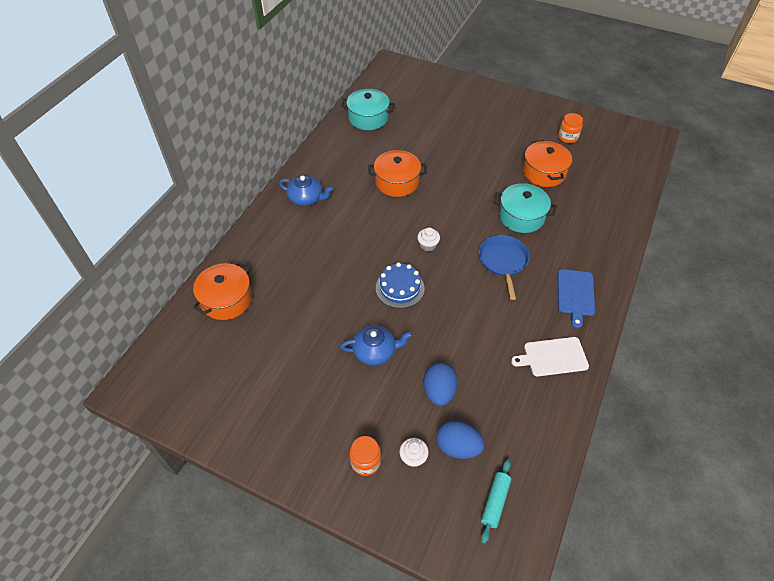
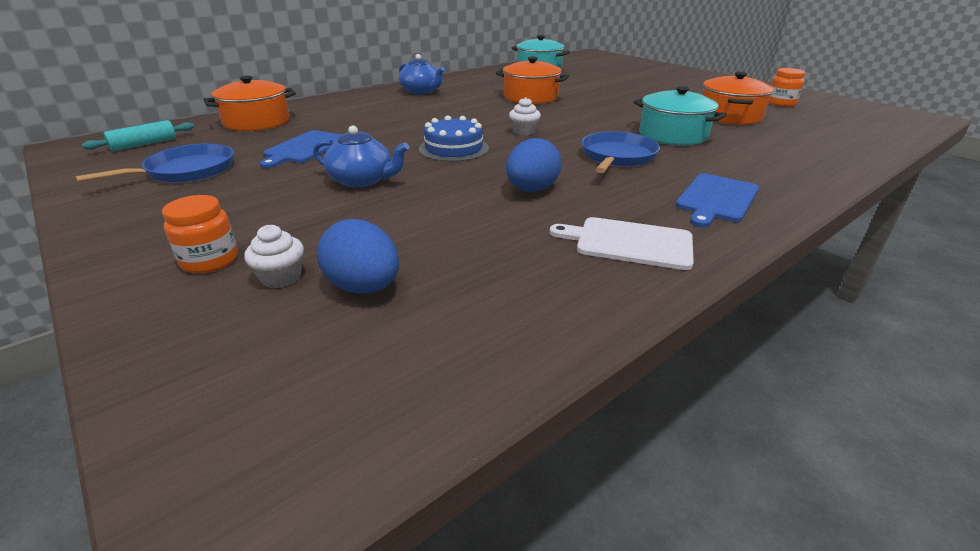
camera: 25 degrees right, 20 degrees down
blue egg [423,362,458,406] -> blue egg moved to [506,138,562,192]
turquoise rolling pin [481,459,511,544] -> turquoise rolling pin moved to [82,120,194,151]
none -> blue pan [75,143,234,183]
none -> blue cutting board [260,130,341,168]

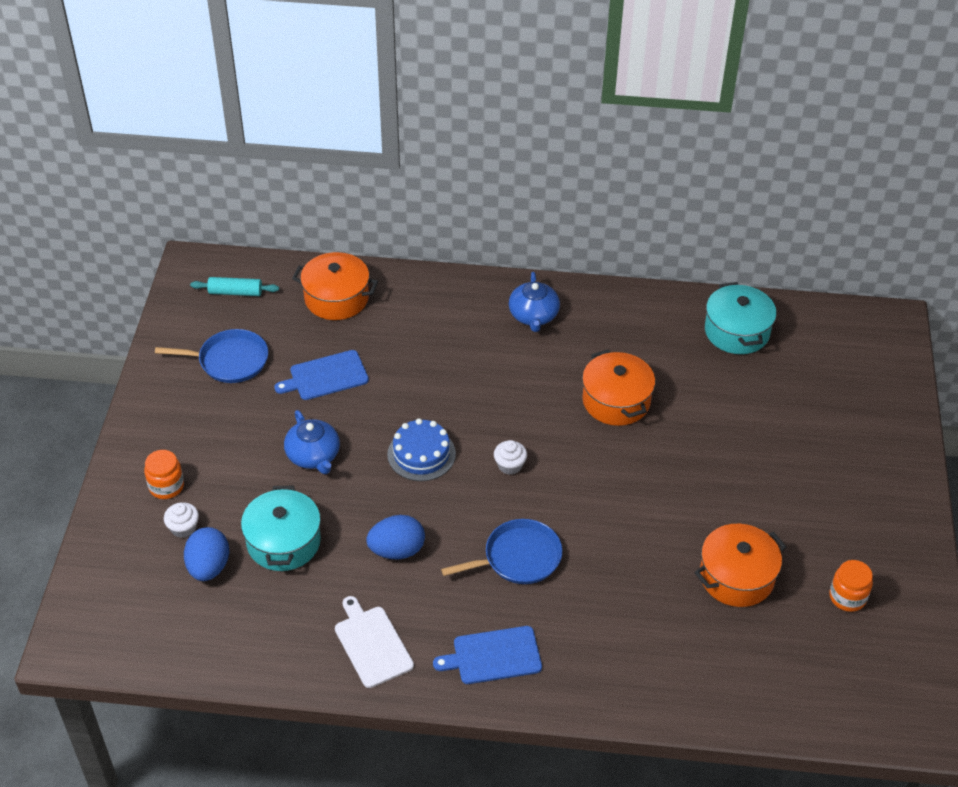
camera: 45 degrees right, 15 degrees up
turquoise pot [634,86,727,145] -> turquoise pot moved to [241,485,321,571]

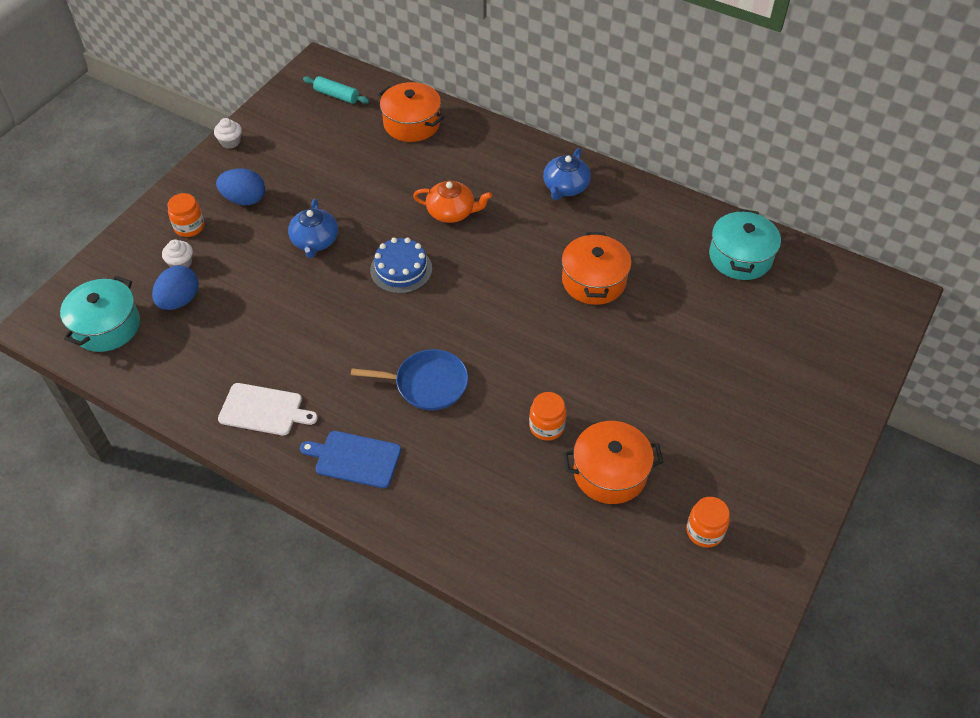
camera: 25 degrees right, 5 degrees up
blue pan [155,329,268,383] -> none
turquoise pot [241,485,321,571] -> turquoise pot moved to [60,276,140,352]
blue cutting board [274,350,369,400] -> none
white cutting board [335,596,414,688] -> white cutting board turned 105 degrees clockwise [218,383,318,435]
blue egg [366,515,425,559] -> blue egg moved to [216,168,265,205]
white cupcake [494,440,527,475] -> white cupcake moved to [214,118,242,149]
none -> orange teapot [413,181,492,223]
none -> orange jar [529,392,566,441]

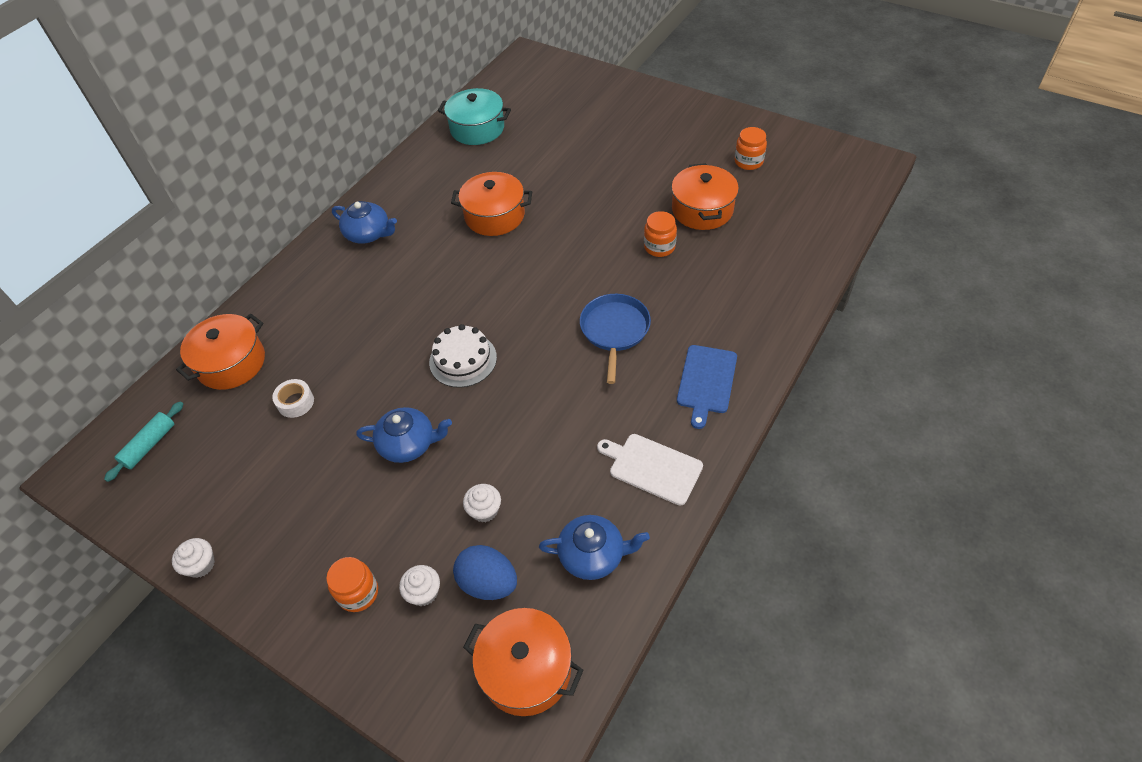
camera: 85 degrees left, 0 degrees up
turquoise pot [60,276,140,352] -> orange pot [463,608,584,716]
blue egg [216,168,265,205] -> none
white cutting board [218,383,318,435] -> white cutting board turned 75 degrees counterclockwise [597,434,703,505]
blue cake [370,237,432,294] -> white cake [429,324,497,388]
orange teapot [413,181,492,223] -> none
none -> white tape [272,379,314,418]
none -> white cupcake [463,484,501,522]
none -> blue teapot [539,515,650,580]

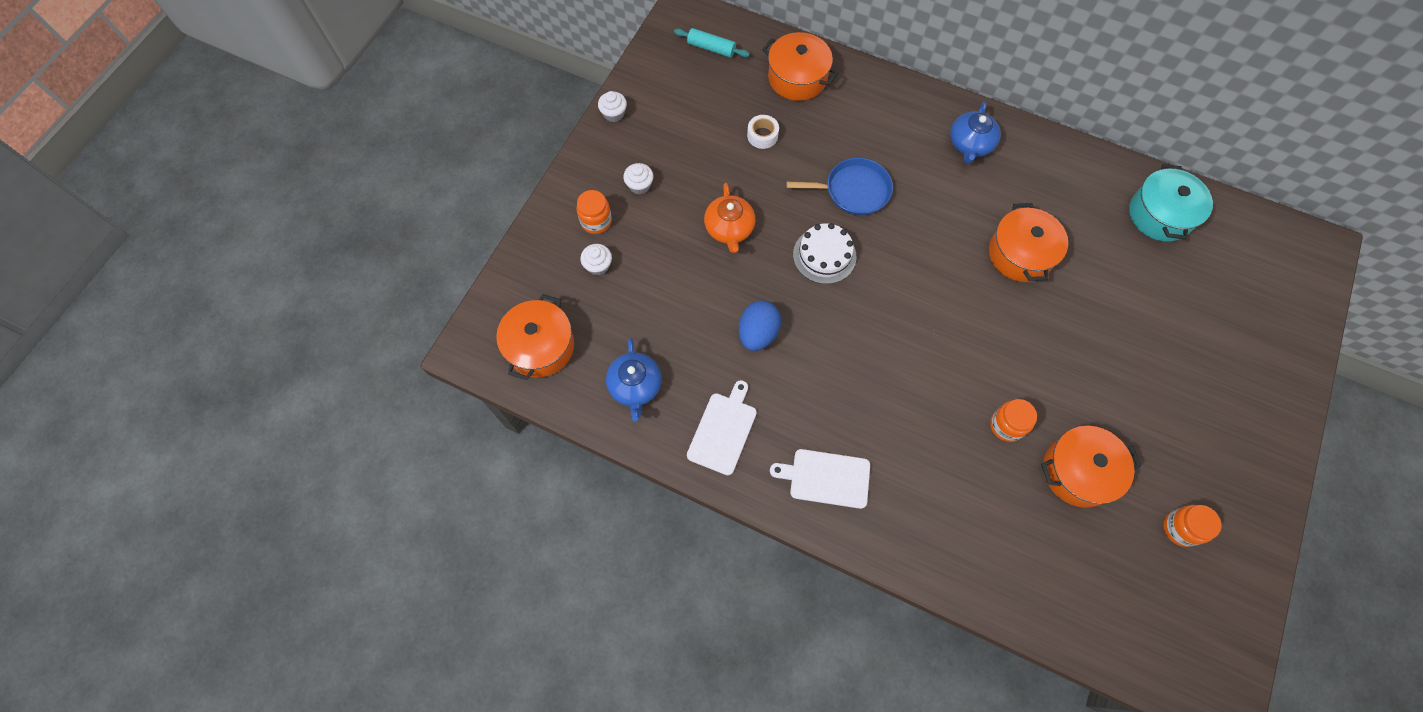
camera: 80 degrees right, 15 degrees up
blue teapot [356,407,452,463] -> orange teapot [704,183,755,253]
blue egg [453,545,517,600] -> blue egg moved to [739,300,781,351]
white cupcake [463,484,501,522] -> white cupcake moved to [623,163,653,194]
blue pan [580,294,651,384] -> blue pan moved to [786,158,893,215]
blue cutting board [677,345,737,429] -> white cutting board [770,449,870,509]

